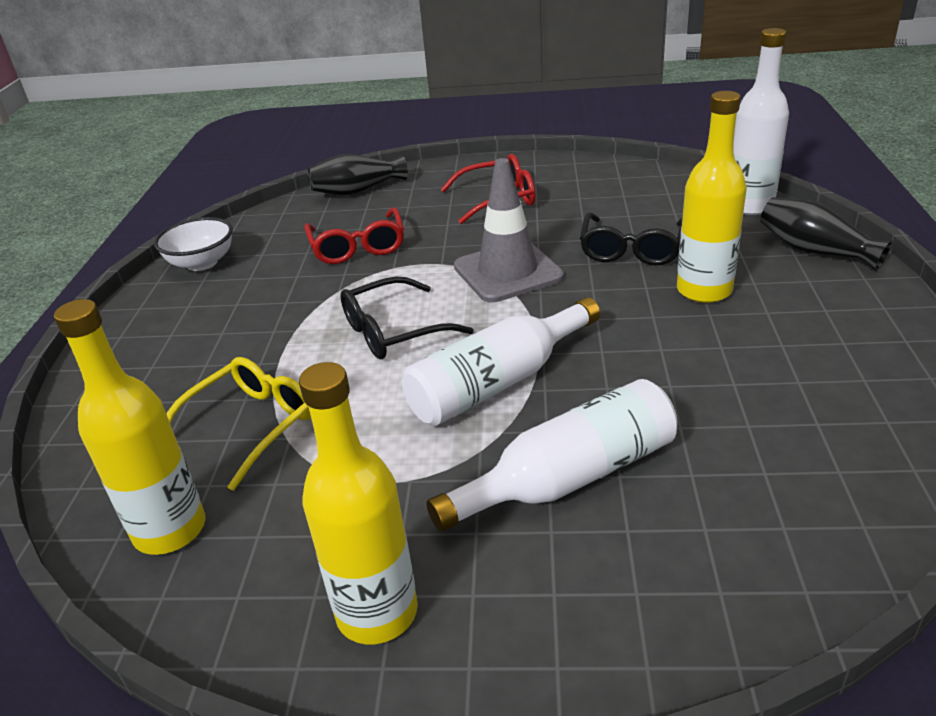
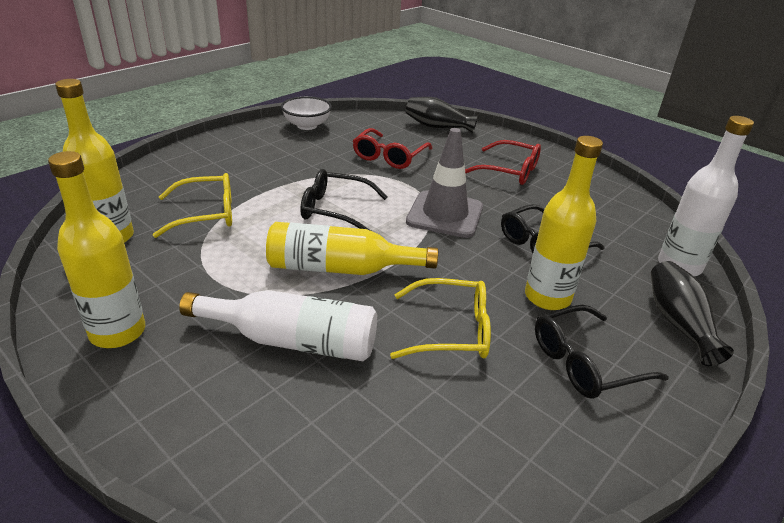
camera: 35 degrees right, 0 degrees up
white bottle [402,297,600,426] -> yellow bottle [266,222,438,275]
none -> yellow glasses [390,278,491,359]
none -> black glasses [535,305,669,399]

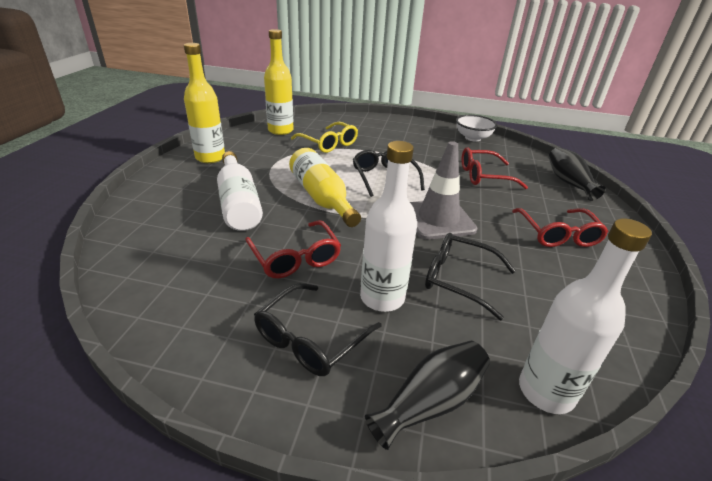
camera: 60 degrees right, 0 degrees up
yellow glasses [390,278,491,359] -> red glasses [245,220,341,279]
yellow bottle [525,136,603,310] -> white bottle [360,141,417,312]
black glasses [535,305,669,399] -> black glasses turned 90 degrees counterclockwise [254,283,382,376]

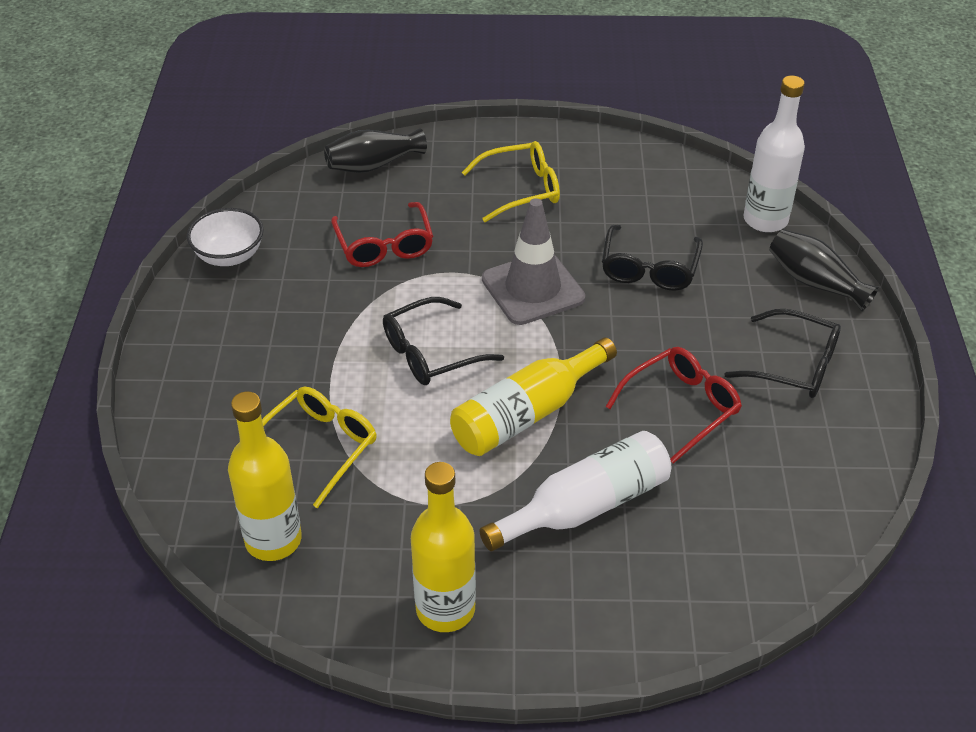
camera: 100 degrees left, 10 degrees up
white bottle [360,141,417,312] -> none
red glasses [512,208,609,247] -> yellow glasses [461,141,560,222]

